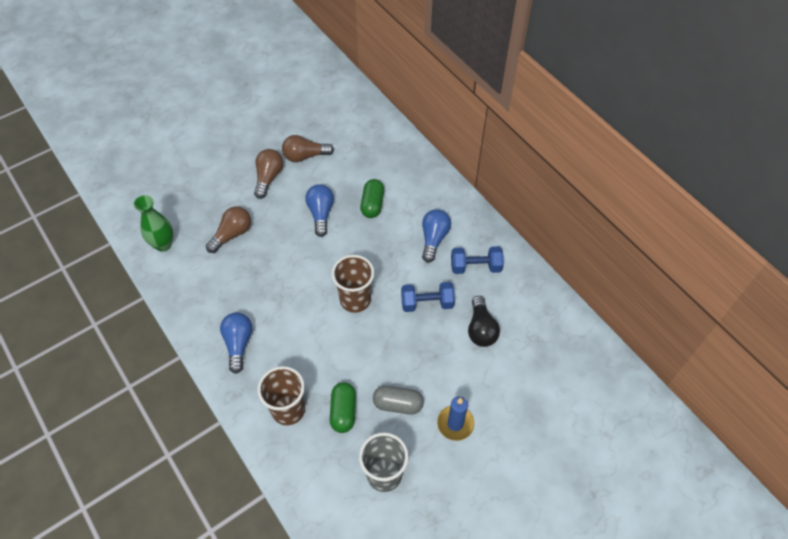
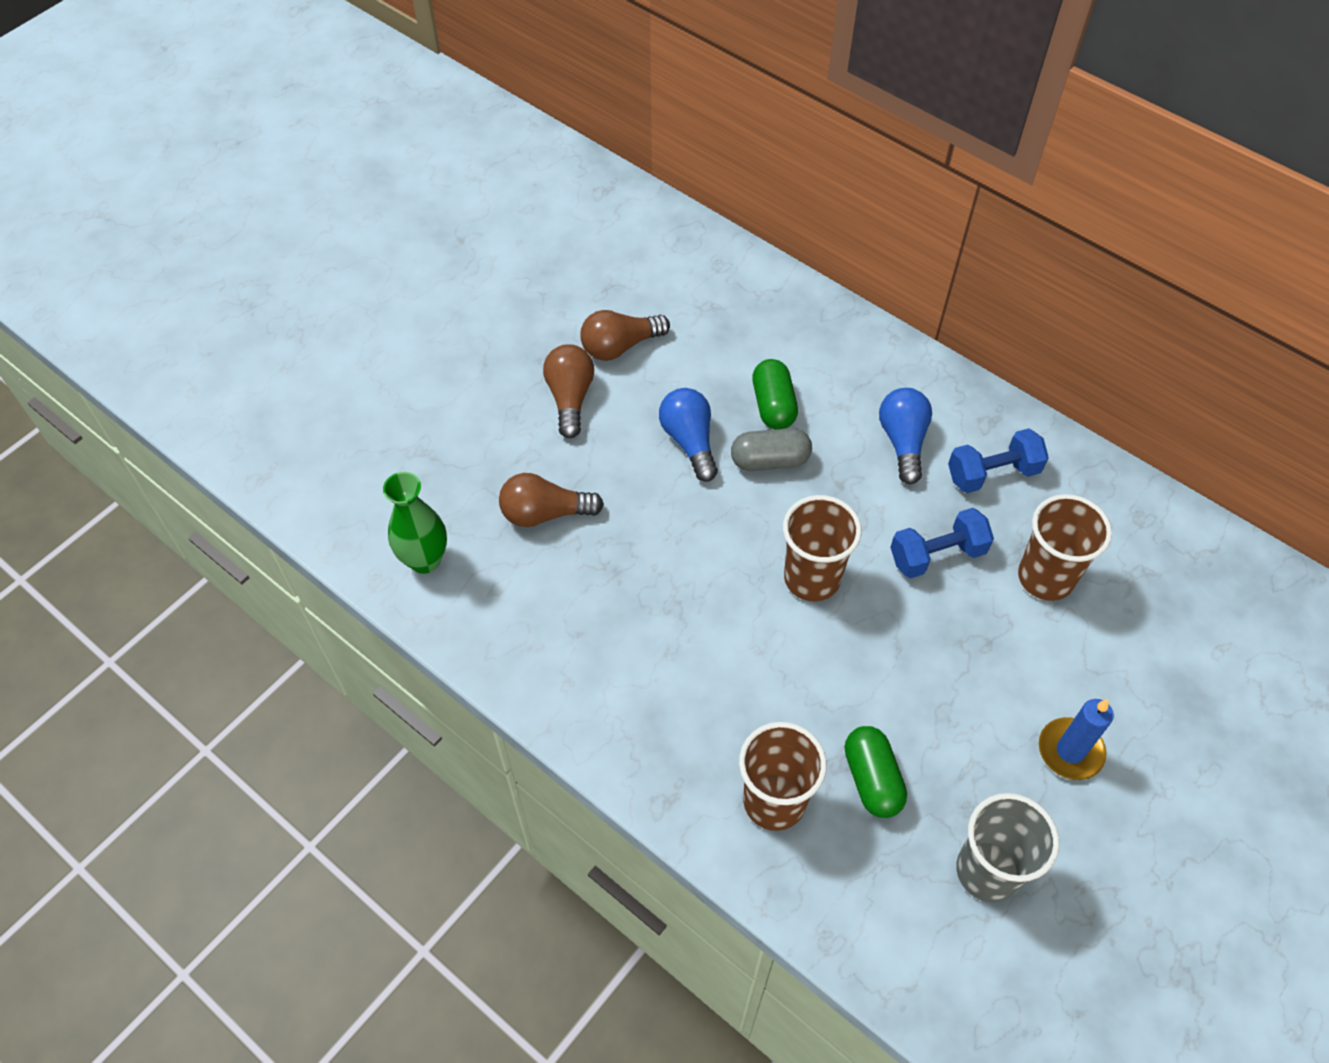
camera: 15 degrees left, 0 degrees up
brown light bulb [206,206,251,253] -> brown light bulb turned 120 degrees counterclockwise [499,473,604,527]
blue light bulb [220,312,252,374] -> none
grey capsule [373,386,424,414] -> grey capsule moved to [731,428,812,471]
black light bulb [468,296,500,347] -> brown cup [1018,494,1112,601]

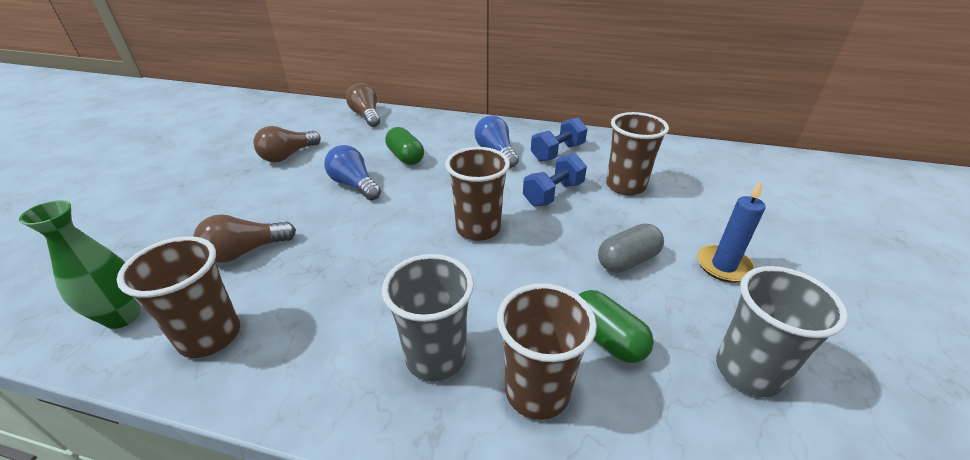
camera: 25 degrees left, 20 degrees down
brown light bulb [543,344,594,438] -> brown light bulb moved to [346,83,380,127]
grey capsule [731,428,812,471] -> grey capsule moved to [598,223,664,273]
none -> brown cup [117,236,240,358]
none -> grey cup [382,254,474,381]

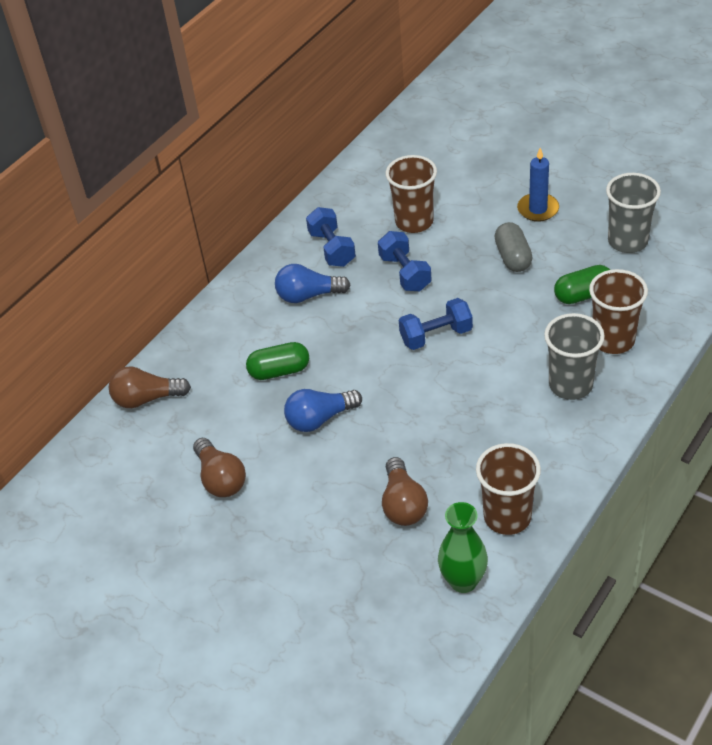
camera: 65 degrees left, 10 degrees up
brown cup [445,147,510,241] -> blue dumbbell [399,298,473,350]

